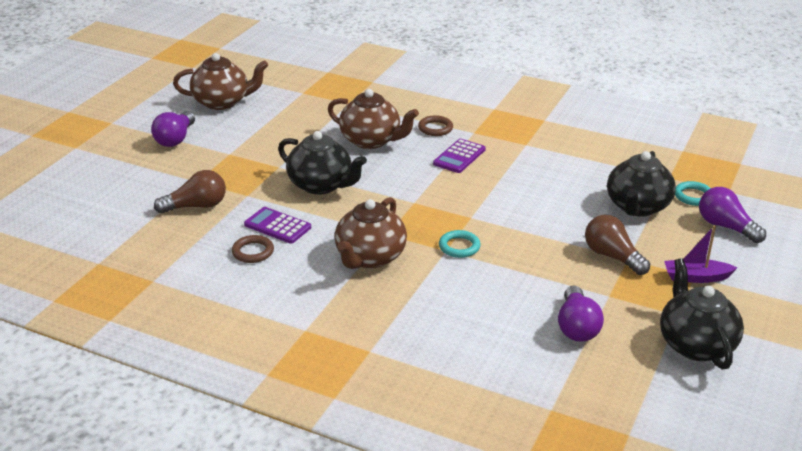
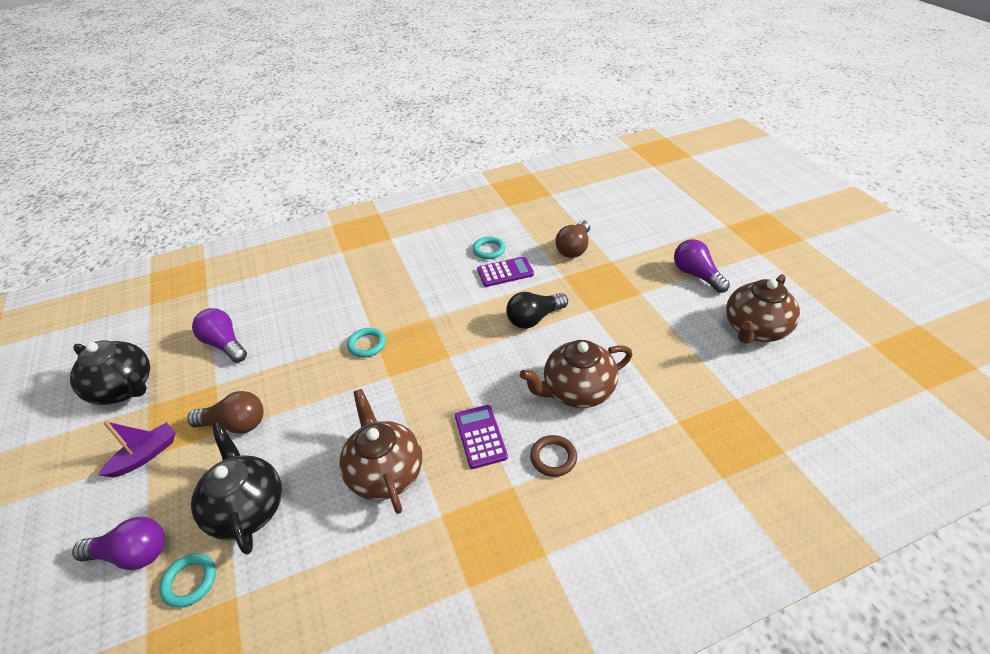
camera: 135 degrees right, 10 degrees up
brown ring [232,235,274,263] -> turquoise ring [472,237,505,259]
black teapot [278,131,367,195] -> black light bulb [506,292,568,329]
brown teapot [335,197,407,269] -> brown teapot moved to [339,389,422,514]

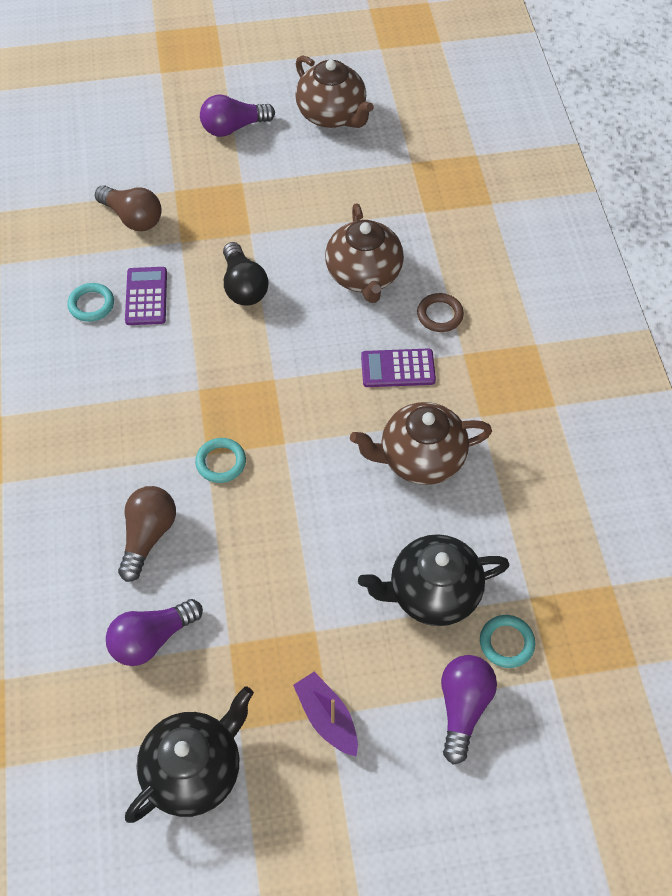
camera: 80 degrees left, 15 degrees up
brown light bulb [187,391,264,434] -> brown light bulb moved to [118,486,176,582]

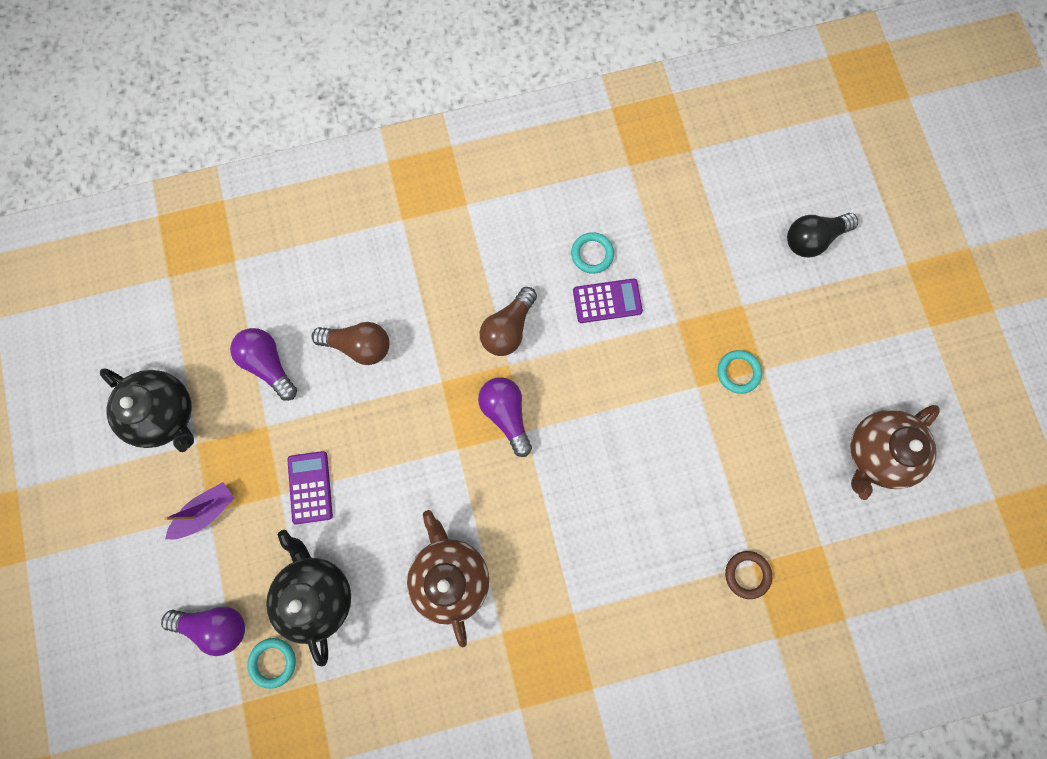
camera: 85 degrees right, 20 degrees up
brown light bulb [95,185,162,231] -> brown light bulb moved to [480,287,537,356]
turquoise ring [195,438,246,483] -> turquoise ring moved to [718,350,762,394]
purple light bulb [200,94,275,137] -> purple light bulb moved to [478,377,532,457]
black light bulb [223,242,268,306] -> black light bulb moved to [787,213,858,257]
brown teapot [325,204,404,303] -> none
purple calculator [361,348,436,387] -> purple calculator moved to [287,451,333,524]
brown ring [417,293,464,332] -> brown ring moved to [725,551,772,599]

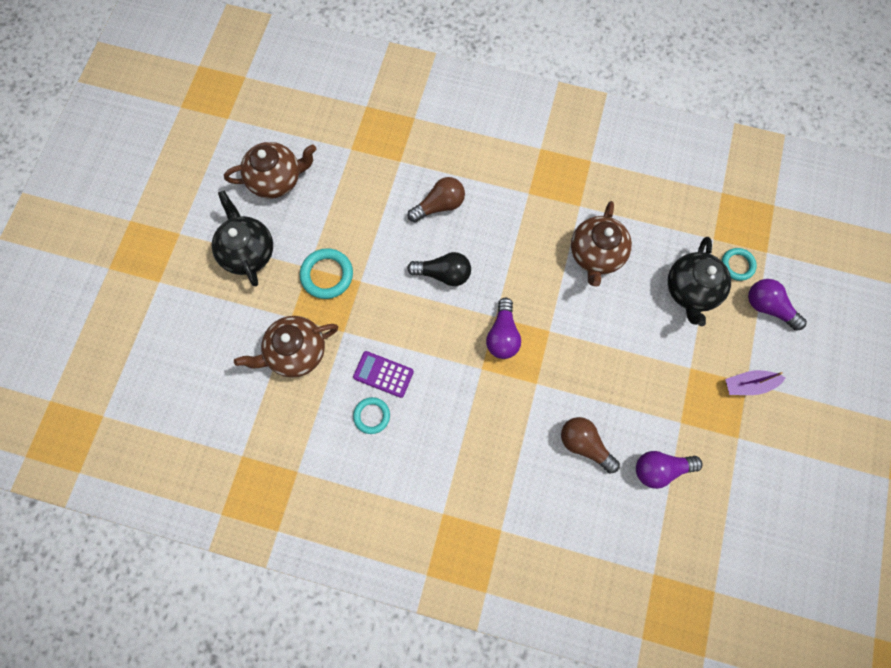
camera: 150 degrees left, 5 degrees down
black teapot [100,369,194,452] -> black teapot moved to [212,190,273,287]
purple light bulb [230,328,297,401] -> purple light bulb turned 90 degrees clockwise [636,451,702,489]
purple calculator [287,451,333,524] -> none
brown light bulb [480,287,537,356] -> brown light bulb moved to [407,177,465,222]
turquoise ring [718,350,762,394] -> turquoise ring [300,248,353,299], size x1.53
brown ring [725,551,772,599] -> none
black light bulb [787,213,858,257] -> black light bulb moved to [407,252,471,286]
none -> brown teapot [234,316,338,378]

